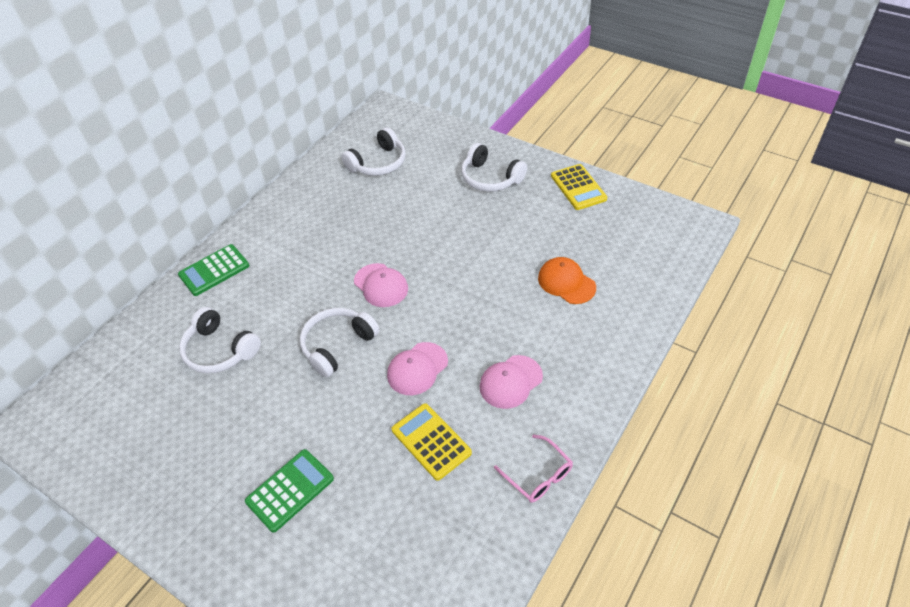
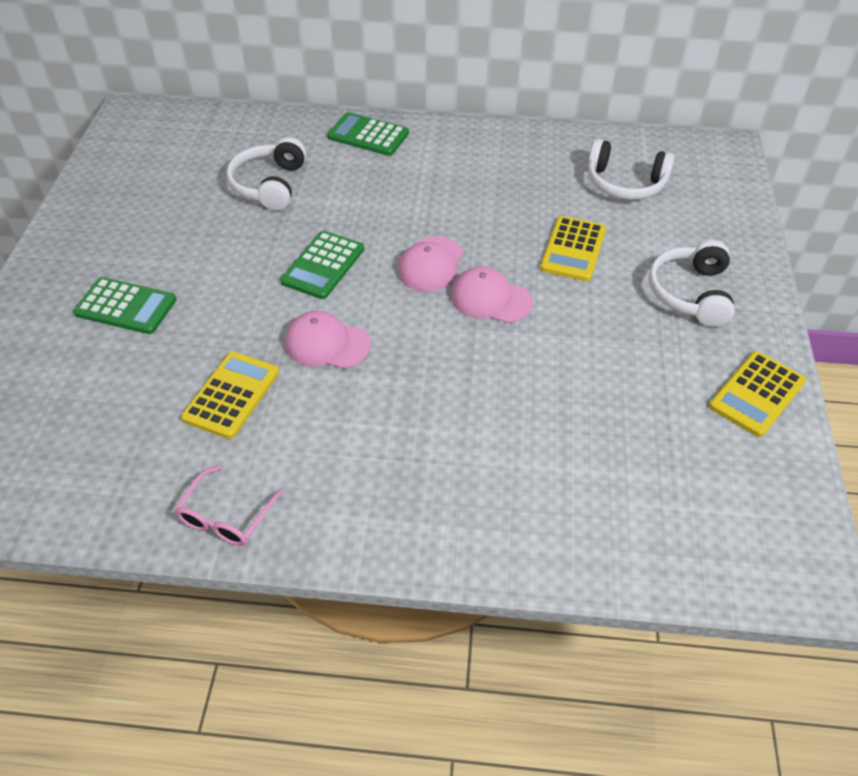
camera: 60 degrees right, 0 degrees up
white headphones [300,308,380,378] -> green calculator [280,231,364,299]
pink cap [480,355,543,409] -> pink cap moved to [451,267,533,323]
orange cap [538,257,596,304] -> none
none -> yellow calculator [540,216,606,281]

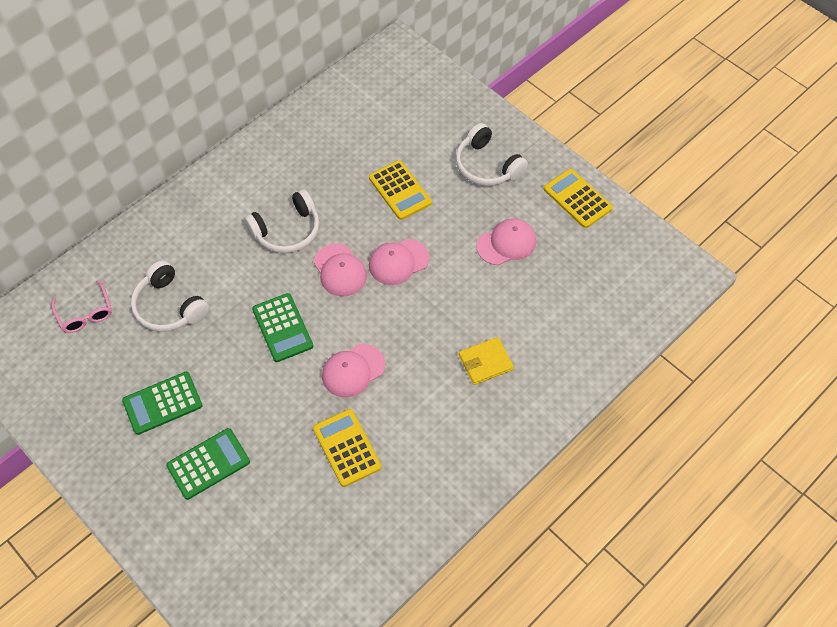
camera: 50 degrees left, 10 degrees up
pink glasses [174,465,283,546] -> pink glasses moved to [51,280,112,333]
green calculator [327,112,409,156] -> green calculator moved to [122,372,203,435]
white headphones [588,139,675,200] -> white headphones moved to [244,189,319,253]
yellow calculator [709,351,806,437] -> yellow calculator turned 150 degrees clockwise [544,169,613,228]
none -> yellow wallet [459,337,514,385]
none -> pink cap [476,218,536,265]

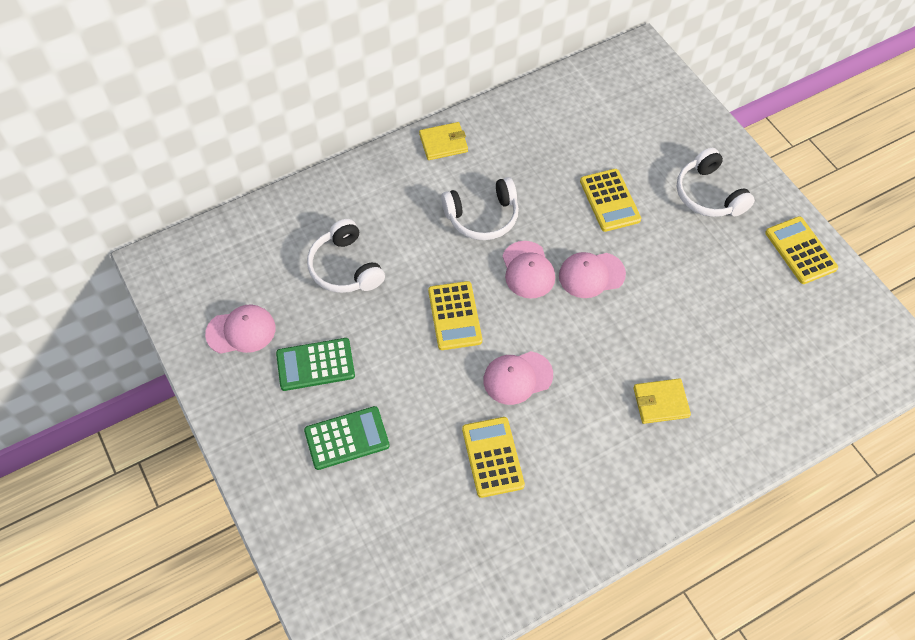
camera: 15 degrees right, 0 degrees up
pink glasses [51,280,112,333] -> none
green calculator [252,293,313,362] -> yellow calculator [428,281,482,350]
pink cap [476,218,536,265] -> pink cap moved to [205,305,276,354]
none -> yellow wallet [419,122,468,160]

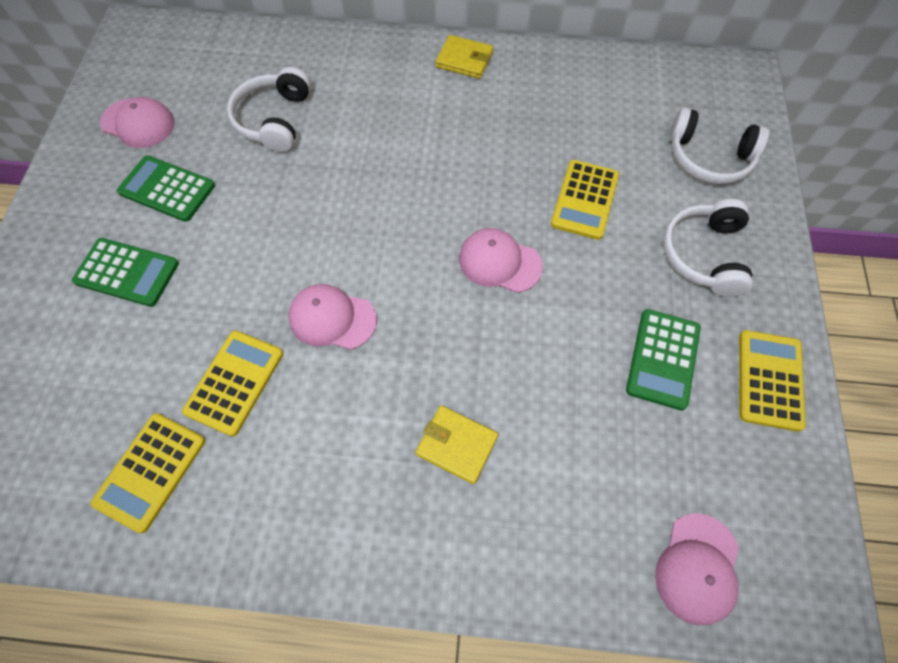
camera: 35 degrees right, 5 degrees up
yellow calculator [428,281,482,350] -> yellow calculator moved to [91,413,205,533]
white headphones [441,177,519,240] -> white headphones moved to [670,107,769,184]
pink cap [502,241,555,299] -> pink cap moved to [655,513,739,625]
none -> green calculator [626,309,701,410]

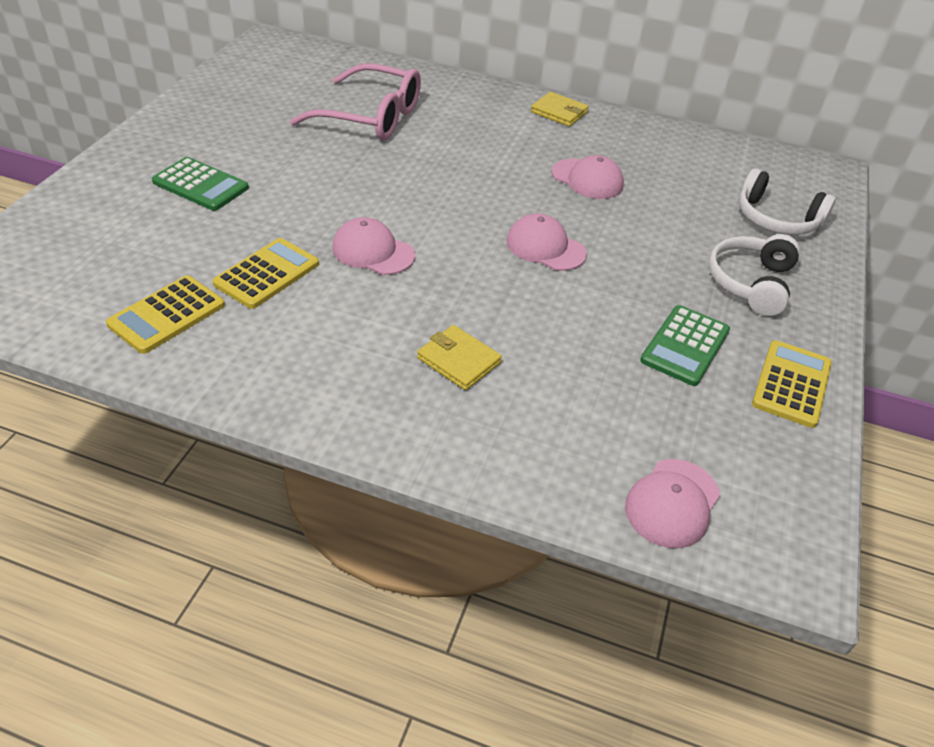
camera: 10 degrees right, 20 degrees down
pink cap [100,97,175,148] -> pink cap moved to [552,155,624,199]
green calculator [117,155,215,222] -> none
white headphones [227,67,311,152] -> pink glasses [290,63,421,140]
yellow calculator [551,160,619,240] -> none

